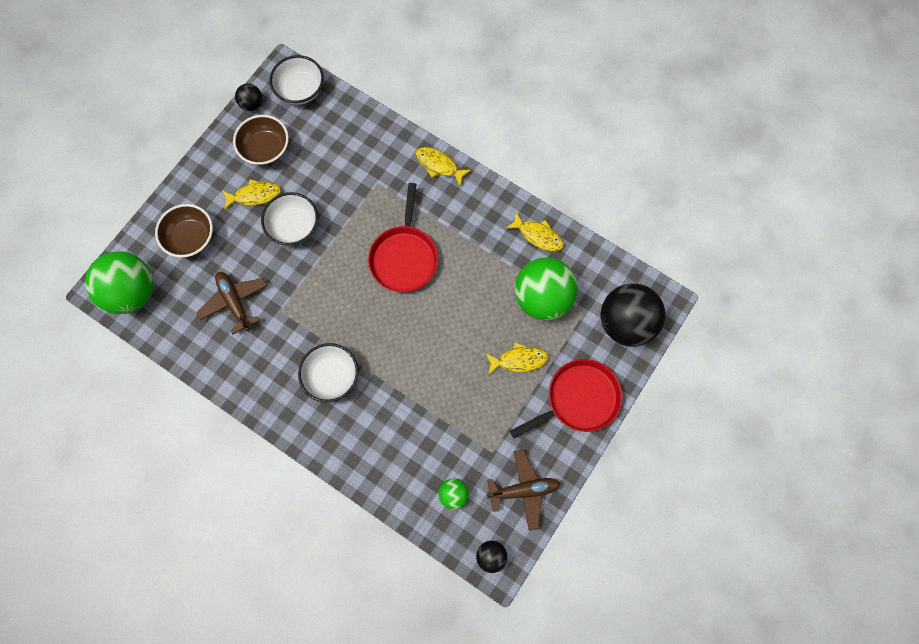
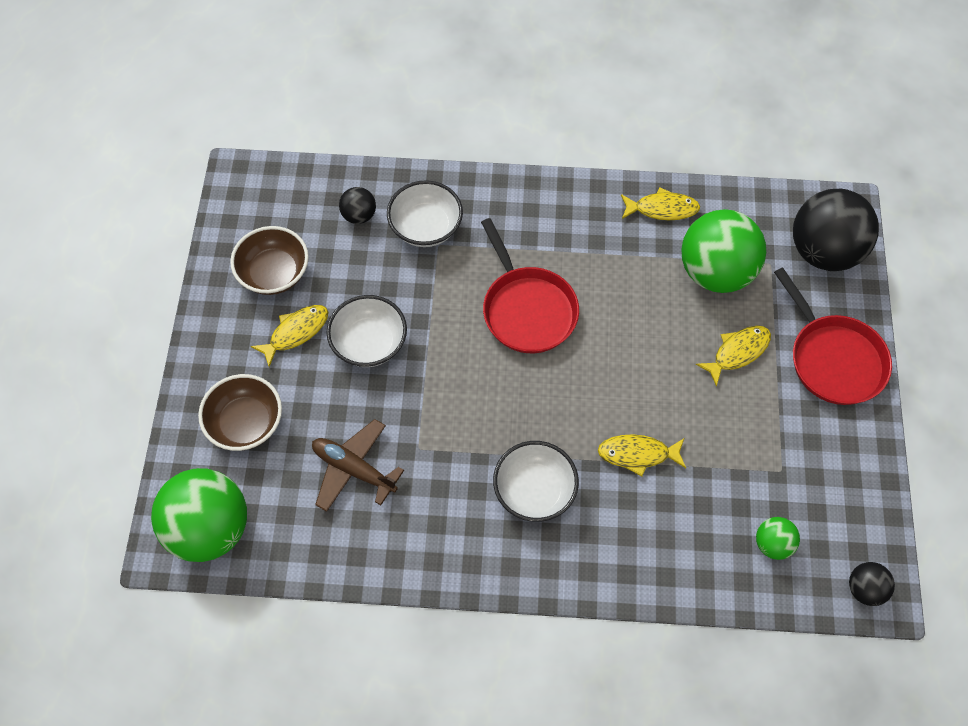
camera: 30 degrees left, 10 degrees down
black ball [235,84,262,111] -> black ball moved to [339,187,376,224]
white bowl [269,55,324,105] -> white bowl moved to [387,180,463,247]
yellow fish [415,147,471,186] -> yellow fish moved to [598,434,686,476]
brown plane [487,450,560,531] -> none
red pan [510,359,622,439] -> red pan turned 120 degrees clockwise [774,267,892,405]

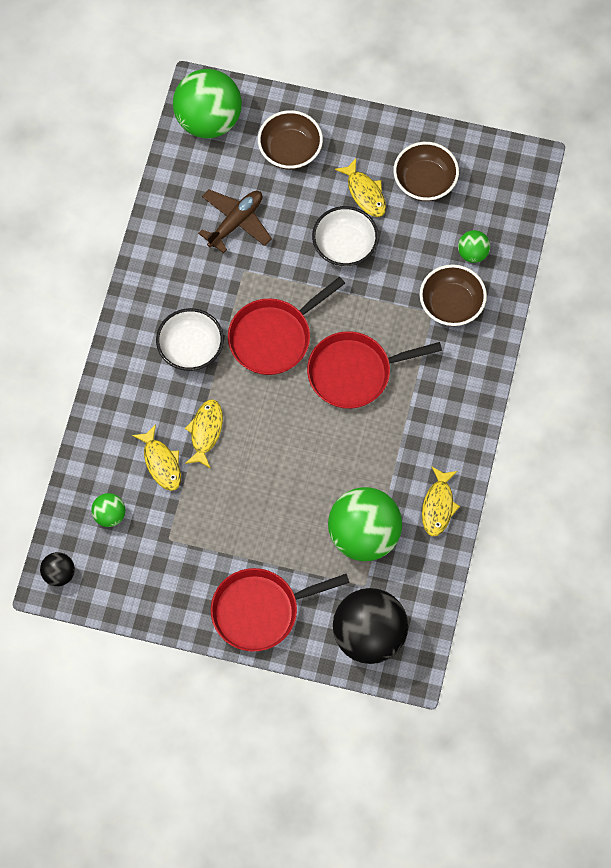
camera: 100 degrees right, 5 degrees up
black ball [339,187,376,224] -> green ball [458,230,490,263]
white bowl [387,180,463,247] -> brown bowl [420,264,487,326]
yellow fish [696,326,771,387] -> yellow fish moved to [132,424,181,491]
none -> red pan [228,277,345,375]

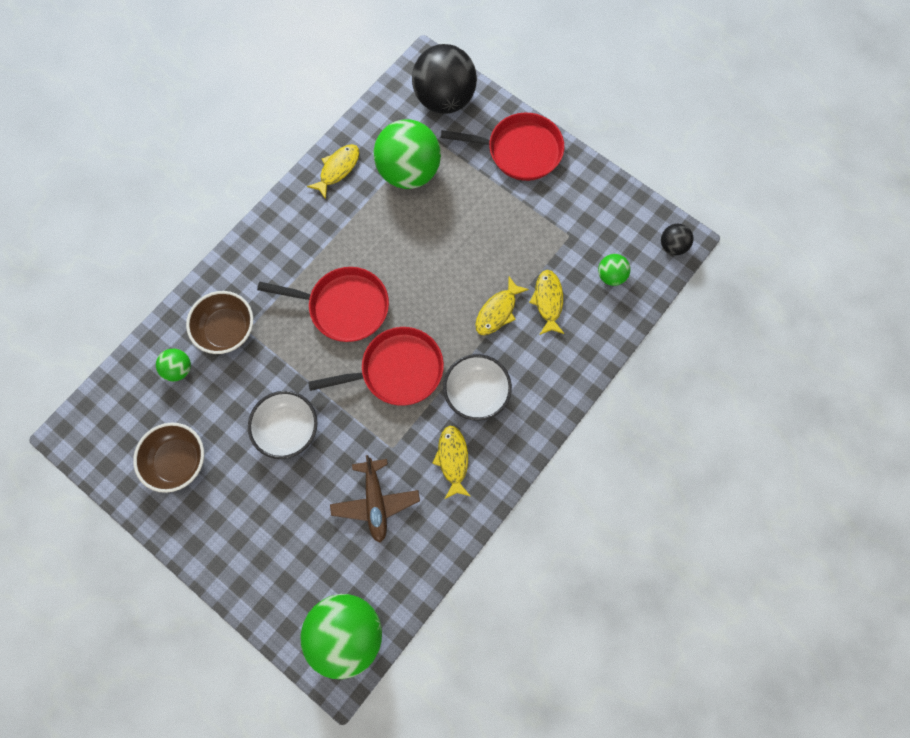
camera: 155 degrees left, 5 degrees up
brown plane [198,189,272,254] -> brown plane turned 75 degrees counterclockwise [330,455,420,542]
brown bowl [258,110,323,170] -> none
yellow fish [335,158,386,217] -> yellow fish moved to [432,426,470,499]

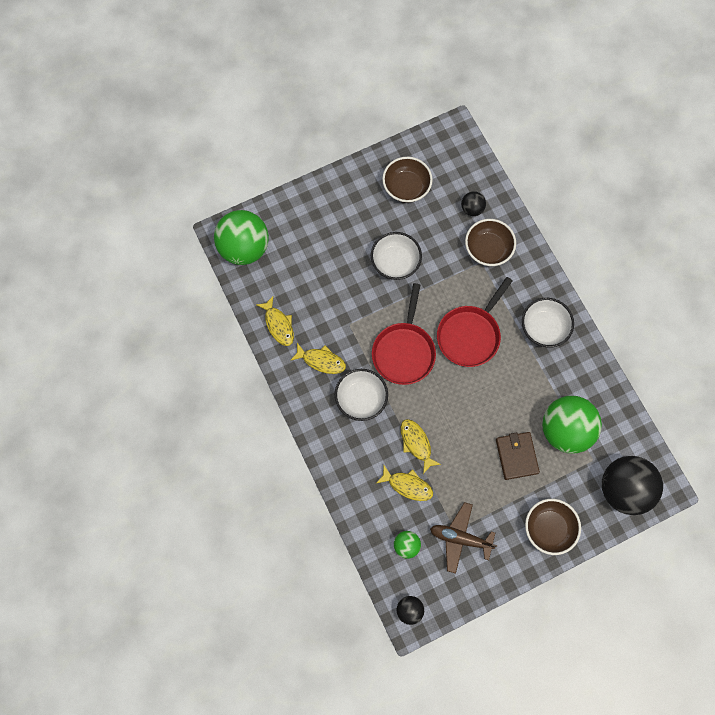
camera: 115 degrees right, 0 degrees up
green ball [156,349,191,381] -> black ball [461,191,486,216]
yellow fish [307,144,359,199] -> yellow fish moved to [257,296,294,346]
brown plane [330,455,420,542] -> brown plane moved to [430,502,497,574]
red pan [441,113,564,181] -> brown bowl [525,499,581,555]
none -> brown wallet [496,432,540,480]
none -> white bowl [522,298,574,348]

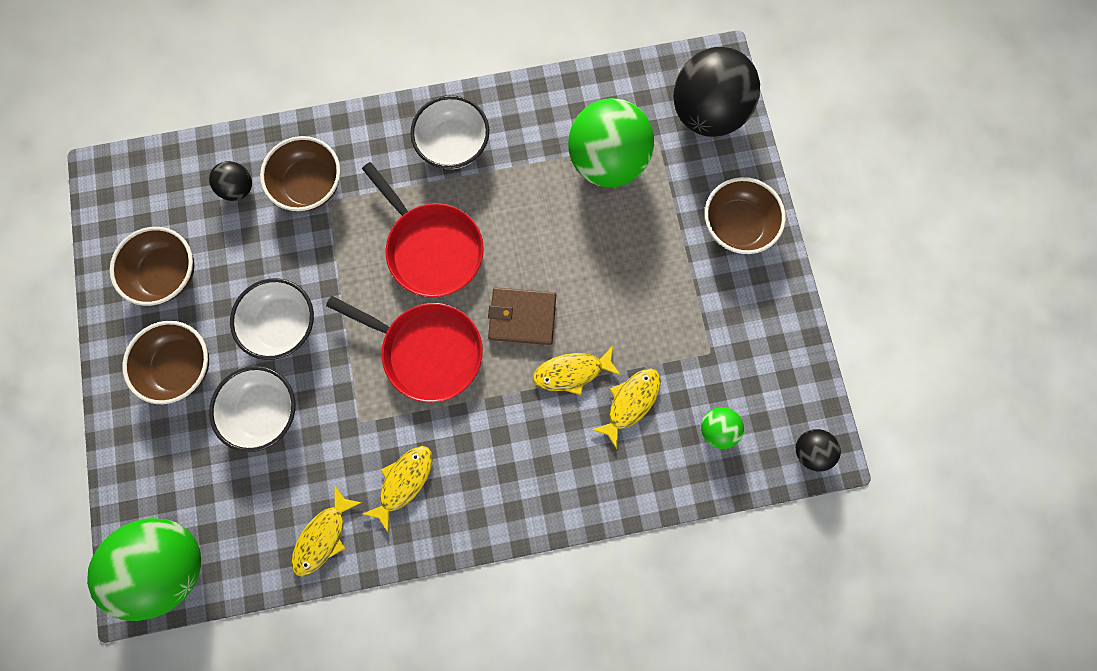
camera: 75 degrees left, 5 degrees up
yellow fish [257,296,294,346] -> yellow fish turned 135 degrees clockwise [291,486,362,577]
white bowl [335,369,388,421] -> white bowl moved to [209,366,296,452]
brown plane [430,502,497,574] -> none
brown wallet [496,432,540,480] -> brown wallet moved to [488,288,556,345]
none -> brown bowl [122,321,209,404]

